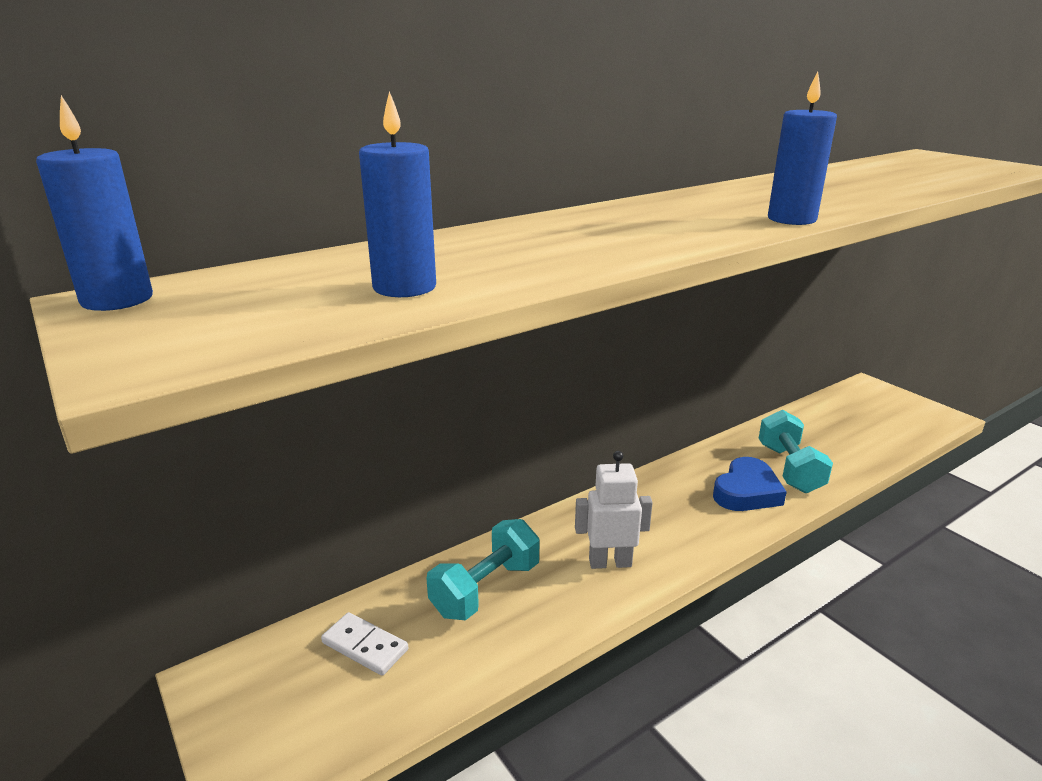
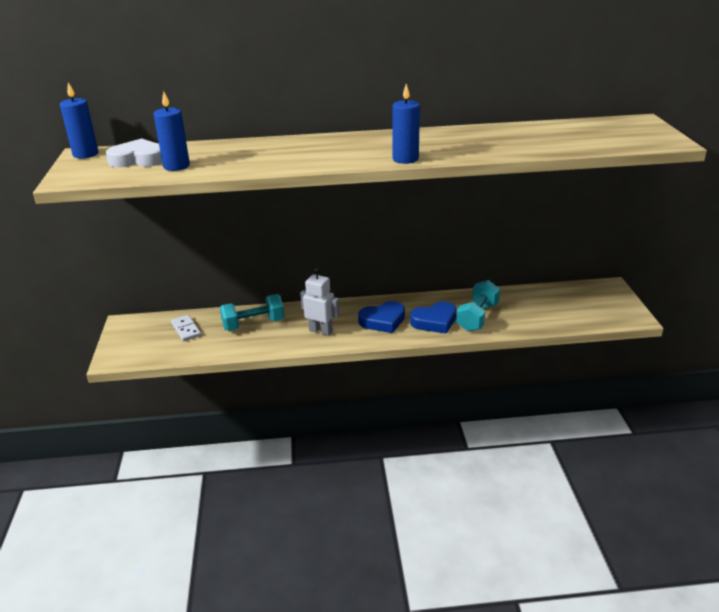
camera: 30 degrees right, 5 degrees up
none -> white heart [106,138,162,168]
none -> blue heart [358,301,405,333]

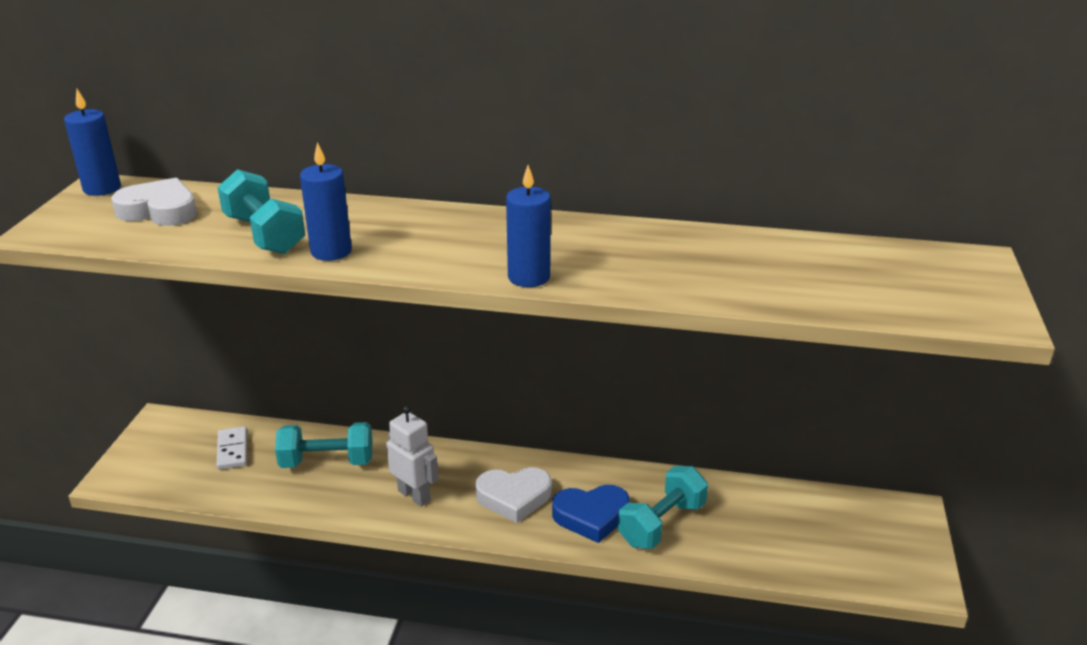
camera: 15 degrees right, 0 degrees up
blue candle [153,91,190,171] -> blue candle moved to [300,142,352,261]
blue heart [358,301,405,333] -> white heart [475,467,552,523]
none -> turquoise dumbbell [217,169,305,254]

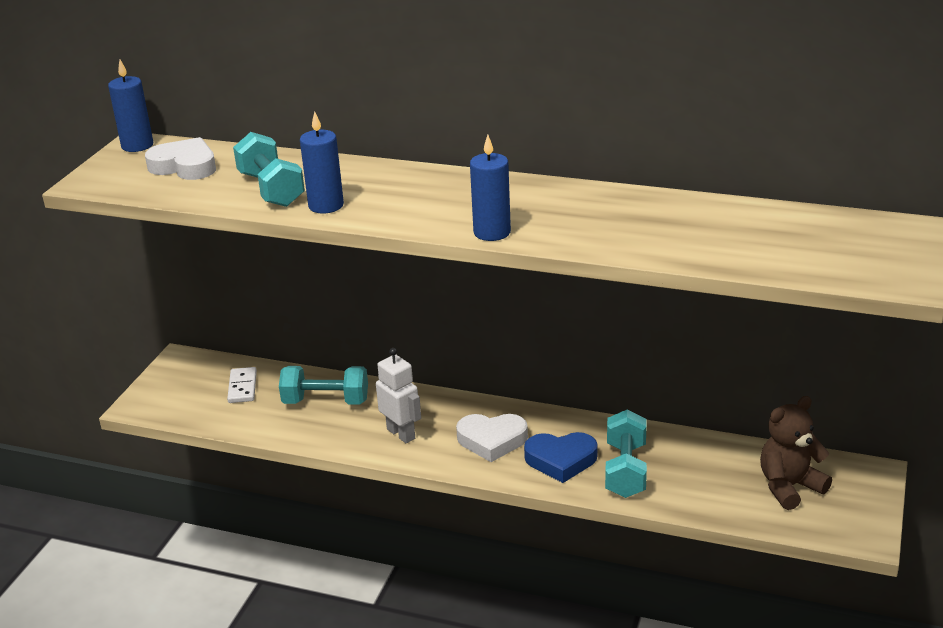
camera: 10 degrees right, 0 degrees up
turquoise dumbbell [618,466,708,549] -> turquoise dumbbell turned 45 degrees counterclockwise [605,410,647,498]
none -> brown teddy bear [760,396,832,510]

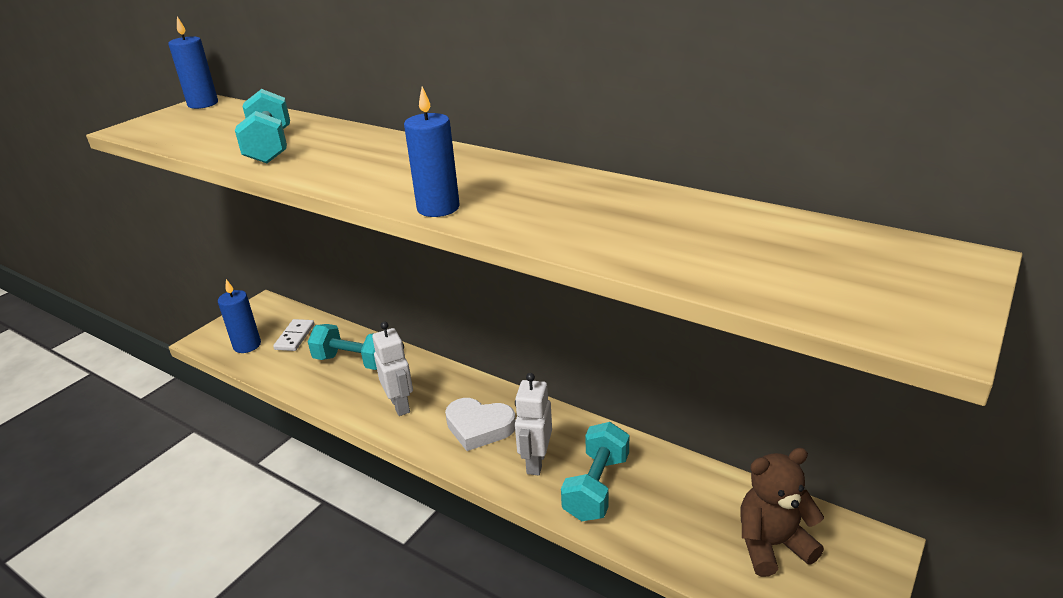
camera: 15 degrees right, 0 degrees up
white heart [145,137,216,180] -> none
blue candle [300,111,344,213] -> blue candle moved to [218,279,261,353]
blue heart [524,432,598,483] -> white robot [515,373,552,475]

